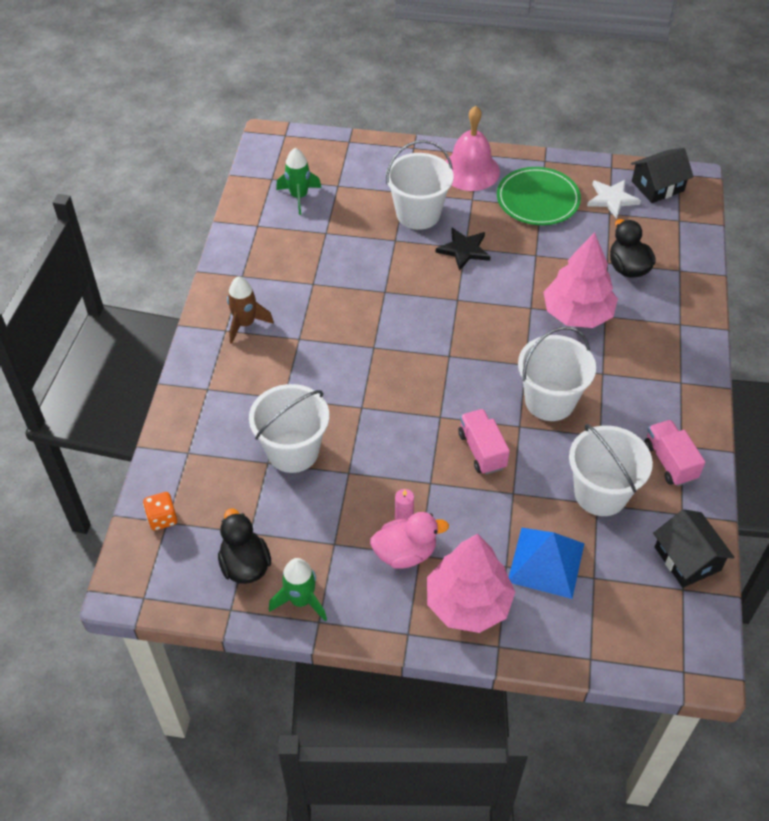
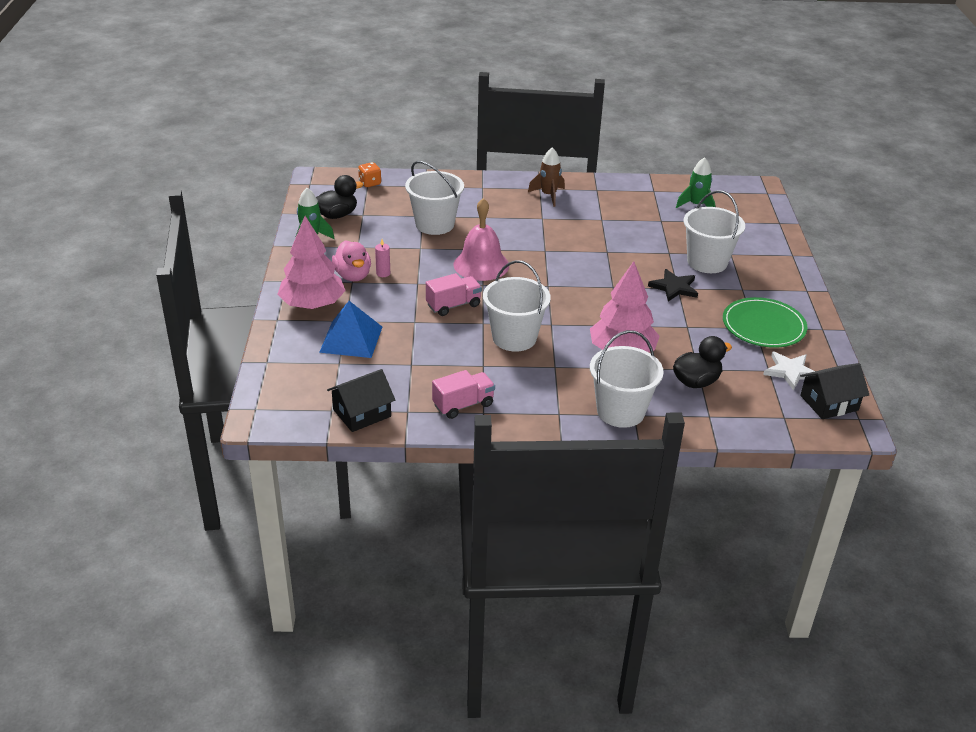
camera: 80 degrees right, 15 degrees down
pink bell [445,106,500,191] -> pink bell moved to [453,198,509,281]
white bucket [569,424,653,516] -> white bucket moved to [590,330,664,428]
black house [631,148,694,203] -> black house turned 75 degrees counterclockwise [800,363,869,419]

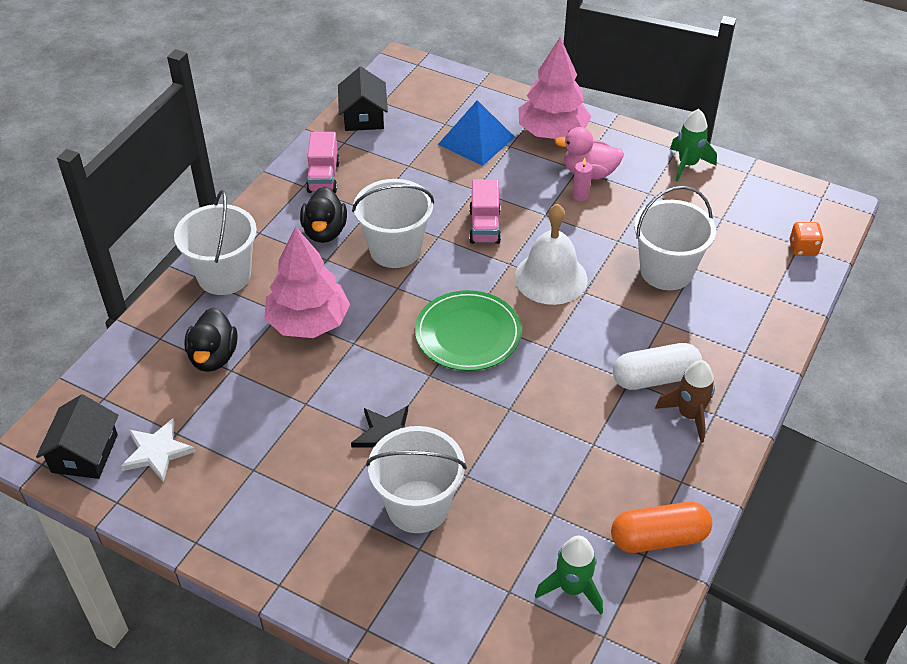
camera: 120 degrees right, 10 degrees up
black duck [316,175,363,219] -> black duck moved to [300,186,347,243]
pink bell [453,198,509,281] -> white bell [515,204,587,305]
green plate [723,297,807,348] -> green plate moved to [415,290,522,371]
none -> orange capsule [611,502,712,553]
none -> white capsule [613,343,702,390]

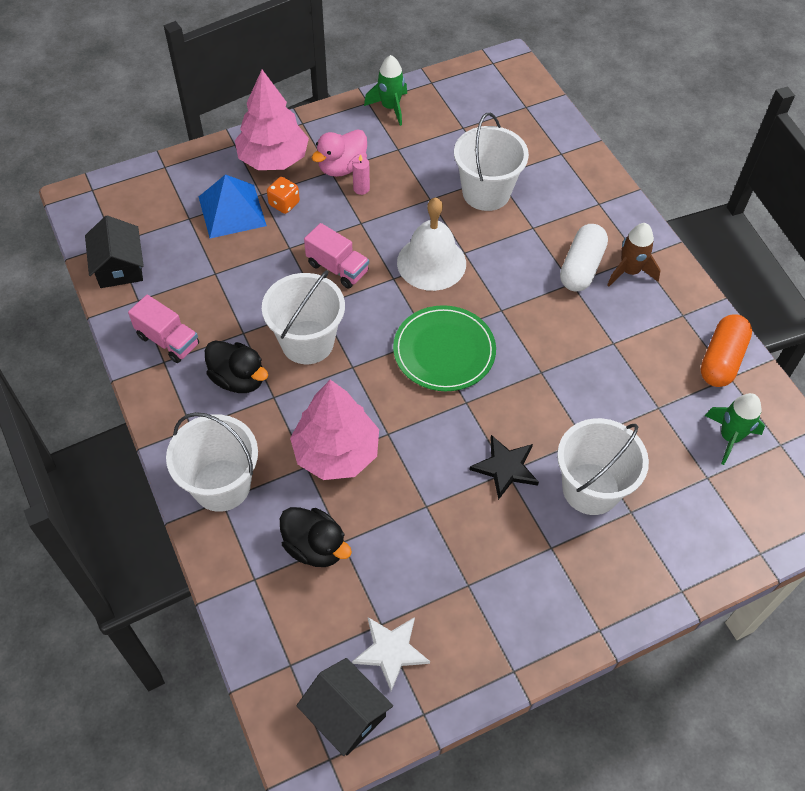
camera: 55 degrees left, 10 degrees up
black house [338,67,388,131] -> black house turned 45 degrees clockwise [85,215,144,288]
orange dice [790,222,824,256] -> orange dice moved to [267,177,300,214]

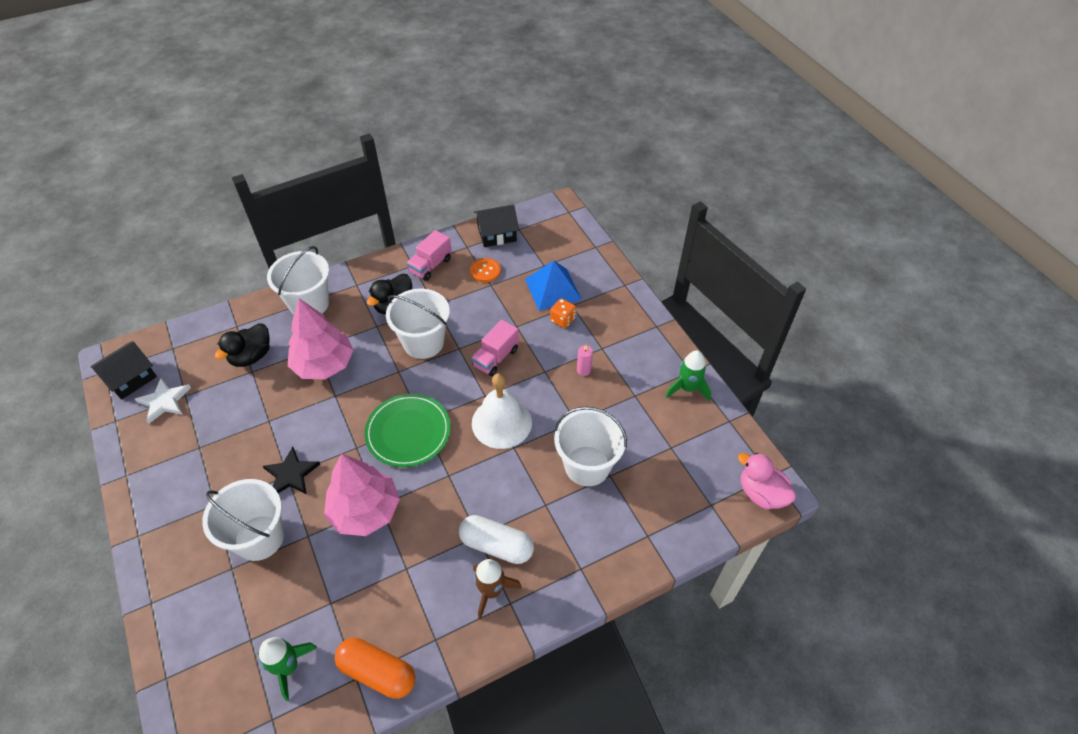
camera: 90 degrees right, 5 degrees down
pink tree [235,70,309,170] -> pink tree moved to [324,453,400,536]
pink duck [312,129,367,177] -> pink duck moved to [738,453,796,509]
none -> orange button [470,258,501,283]

